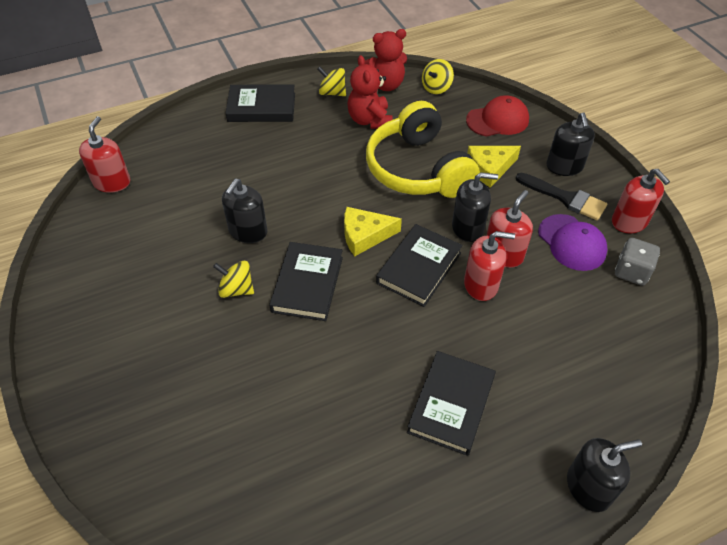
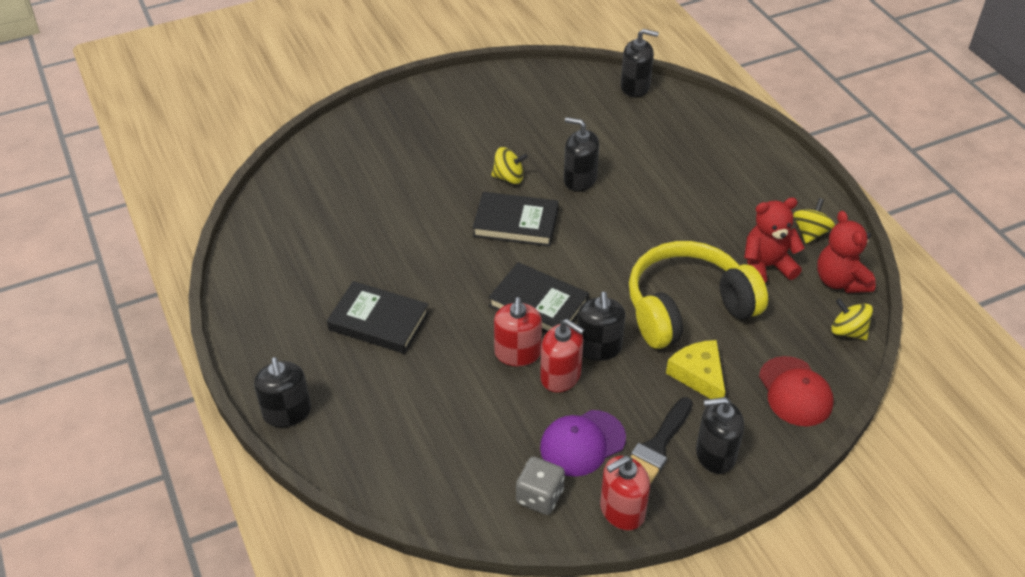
camera: 90 degrees right, 5 degrees down
red soap dispenser [79,116,130,193] -> black soap dispenser [621,29,659,97]
yellow spinning top [213,261,254,298] -> yellow spinning top turned 75 degrees clockwise [491,147,528,184]
black book [226,84,295,122] -> none
yellow cheese [344,207,402,256] -> none

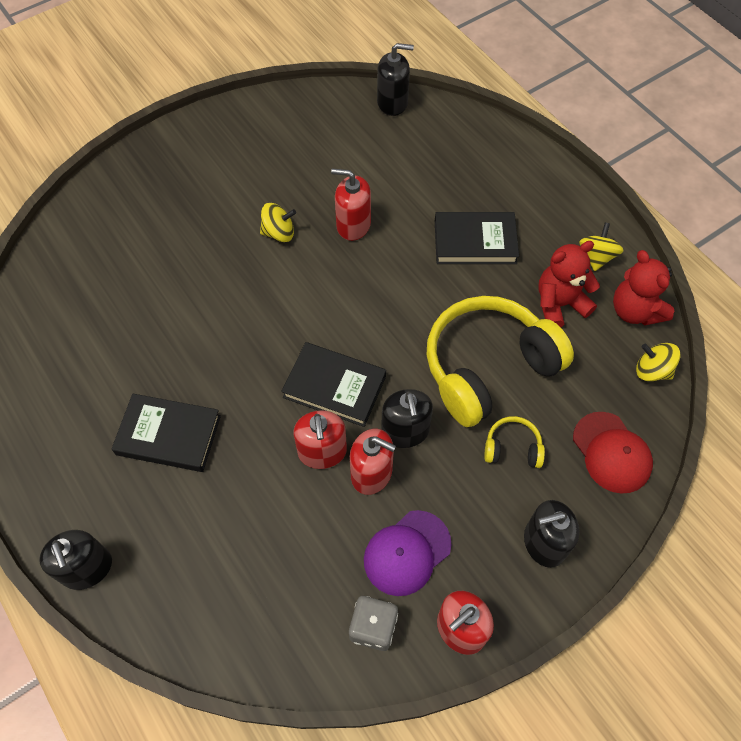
camera: 10 degrees left, 15 degrees up
black book [473,192,559,247] -> black book moved to [435,212,519,264]
black soap dispenser [564,117,599,192] -> red soap dispenser [331,169,371,241]
black brush [630,397,693,484] -> none
yellow cheese [666,340,725,399] -> yellow headphones [484,416,545,468]

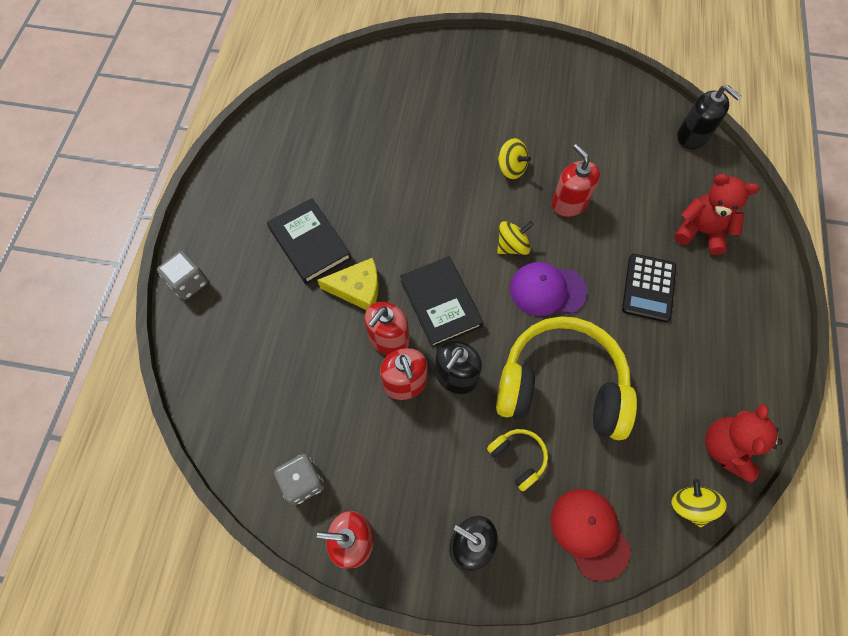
camera: 45 degrees right, 5 degrees up
black soap dispenser [39,530,112,590] -> grey dice [157,251,208,300]
purple cap [364,510,451,596] -> purple cap moved to [510,262,587,316]
black book [435,212,519,264] -> black calculator [622,254,676,322]
red teddy bear [539,241,600,327] -> red teddy bear moved to [675,174,759,255]
red cap [573,412,653,494] -> red cap turned 135 degrees clockwise [551,489,631,581]
yellow spinning top [579,222,623,271] -> yellow spinning top moved to [497,221,534,255]
none -> yellow cheese [317,258,379,310]

